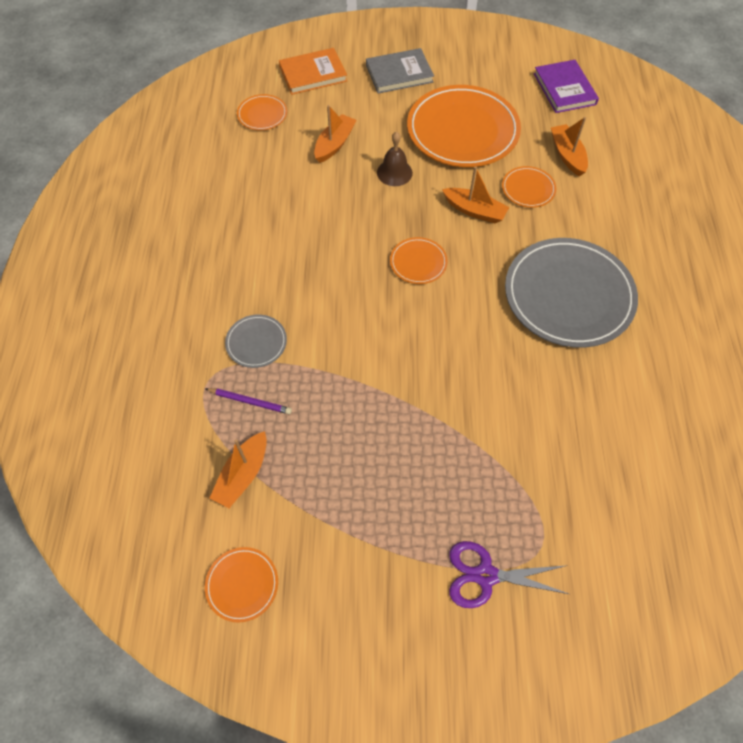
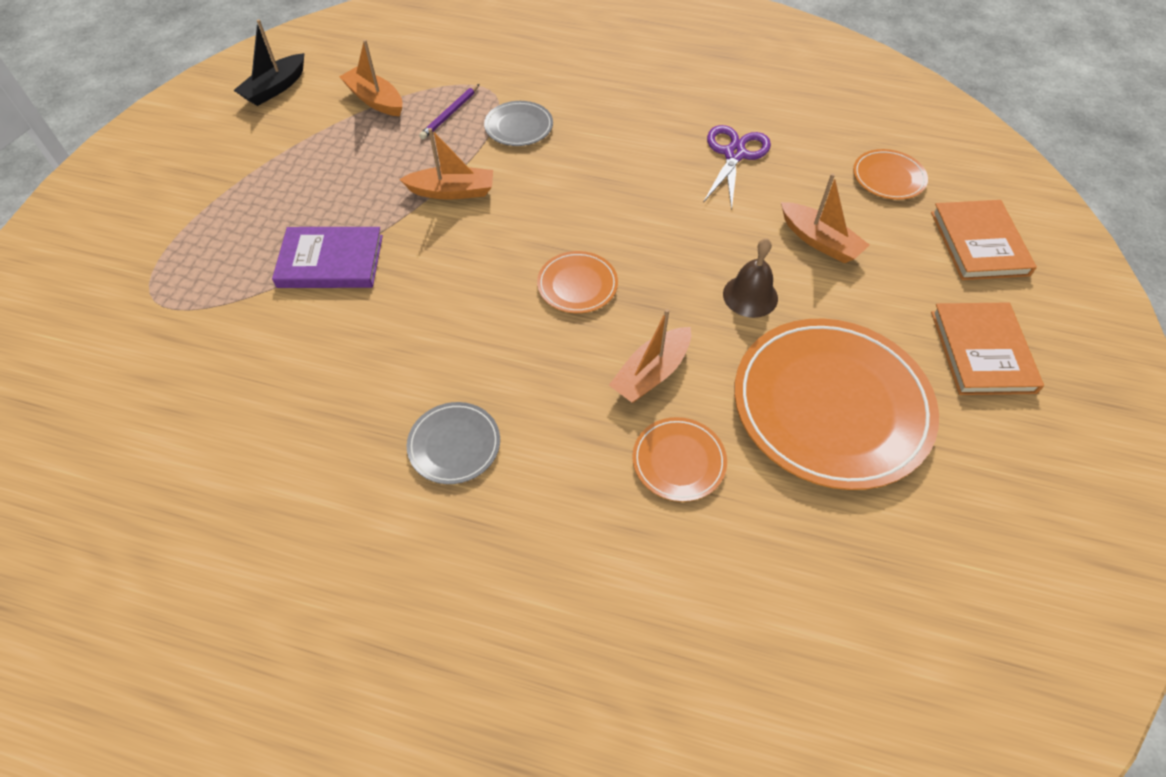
camera: 105 degrees right, 5 degrees down
orange plate [205,547,278,622] -> black boat [233,19,304,106]
grey book [366,48,434,93] -> orange book [931,303,1044,395]
purple scissors [449,541,569,608] -> purple scissors moved to [703,125,771,211]
grey plate [505,238,638,348] -> grey plate [407,402,500,484], size x0.45
purple book [534,60,599,113] -> purple book moved to [272,227,383,288]
orange boat [551,117,588,176] -> orange boat moved to [399,128,493,200]

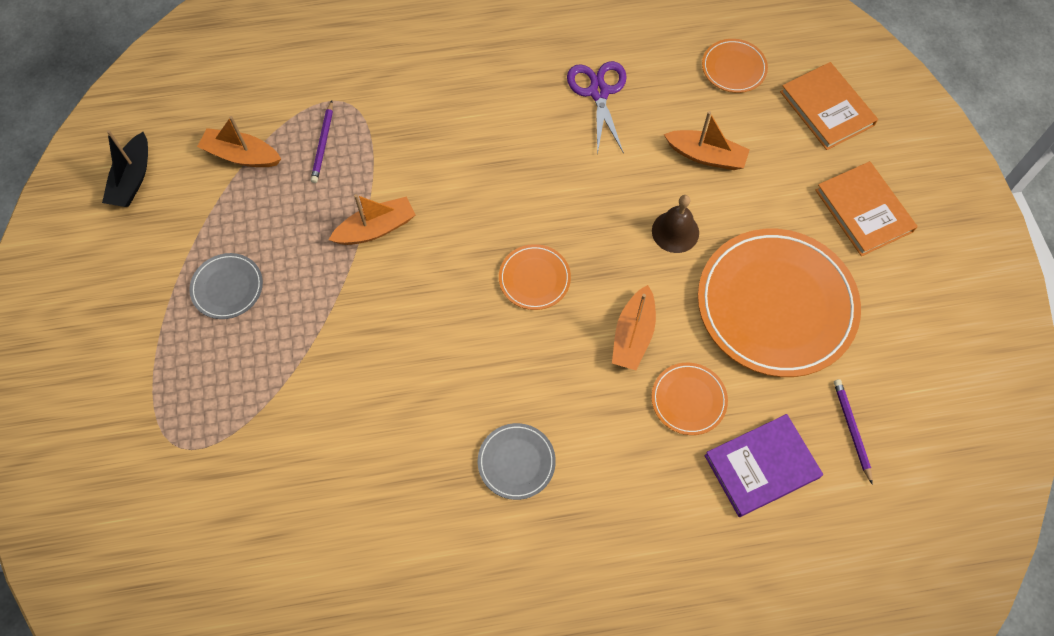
camera: 25 degrees left, 10 degrees up
purple book [272,227,383,288] -> purple book moved to [704,414,823,517]
grey plate [484,101,553,146] -> grey plate moved to [189,253,263,319]
none -> purple pencil [834,379,873,485]

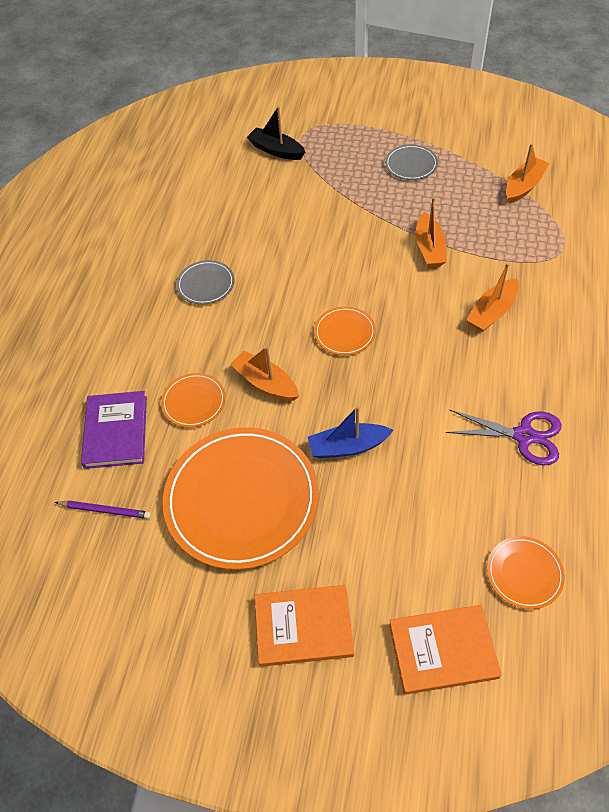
camera: 115 degrees right, 10 degrees down
black boat [102,130,148,207] -> black boat moved to [247,106,305,160]
purple pencil [311,100,333,183] -> none
brown bell [652,195,699,253] -> blue boat [308,406,393,458]
orange boat [664,111,750,170] -> orange boat moved to [466,263,519,332]

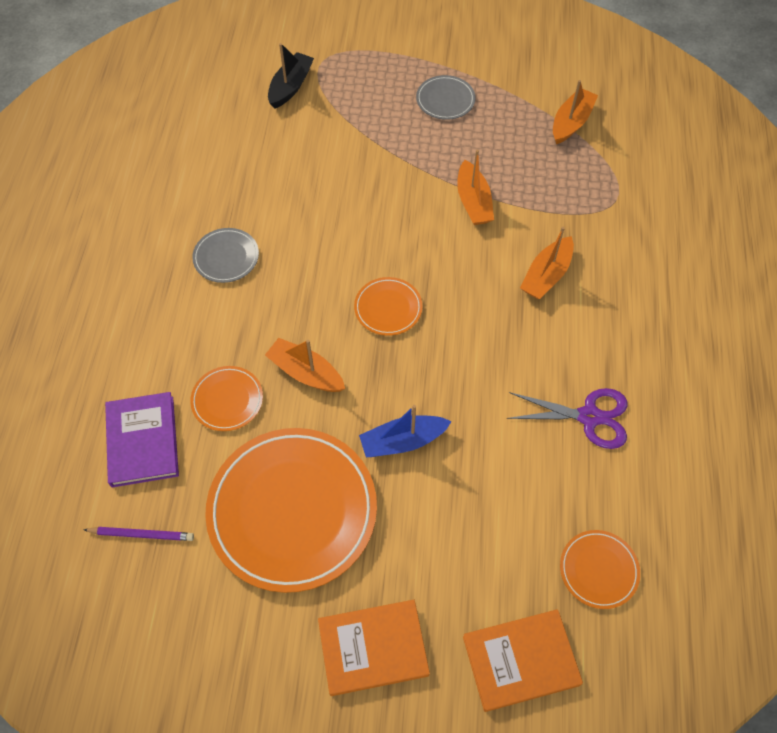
camera: 10 degrees left, 5 degrees up
black boat [247,106,305,160] -> black boat turned 90 degrees clockwise [268,43,314,108]

